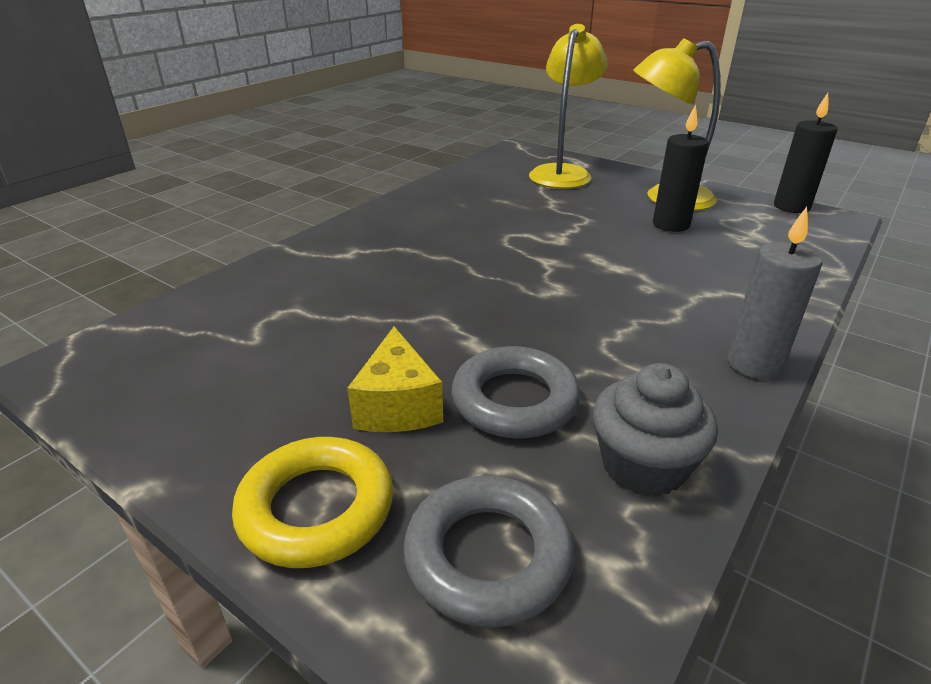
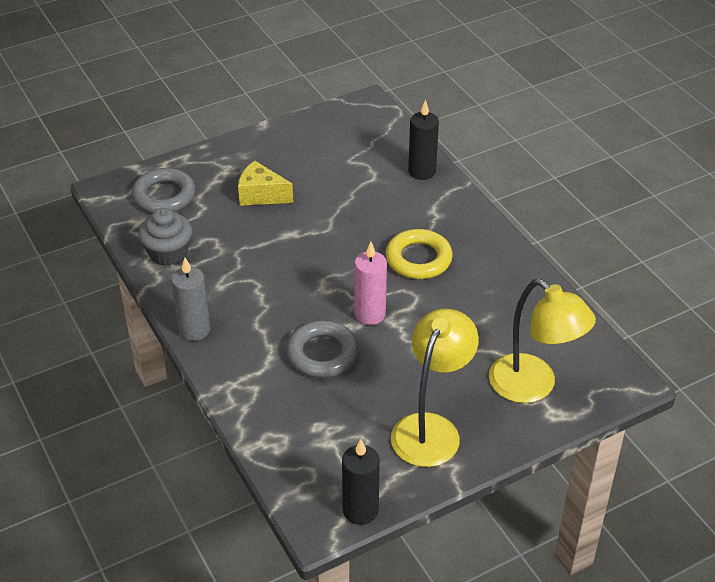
camera: 115 degrees right, 10 degrees up
yellow ring [232,437,393,568] -> yellow ring moved to [386,229,453,279]
grey ring [452,346,581,438] -> grey ring moved to [286,320,359,378]
black candle [653,104,709,232] -> black candle moved to [408,100,439,180]
none -> pink candle [354,242,387,325]

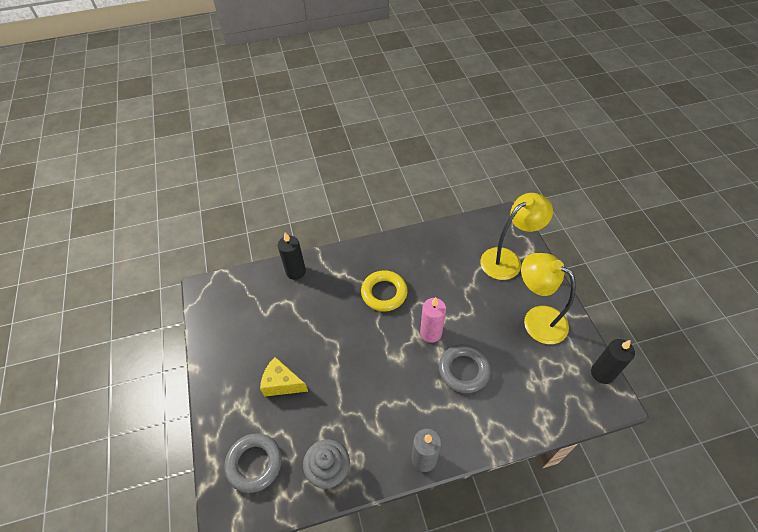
camera: 75 degrees left, 10 degrees up
yellow cheese [238,161,293,206] -> yellow cheese turned 75 degrees clockwise [260,357,308,397]

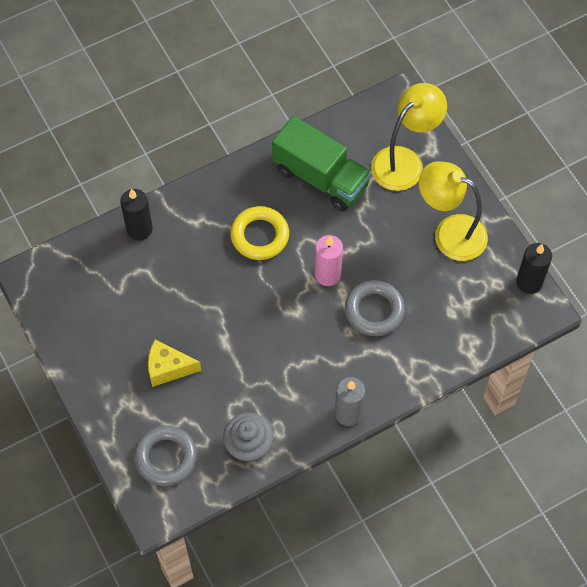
camera: 15 degrees left, 10 degrees up
none -> green truck [272,116,371,211]

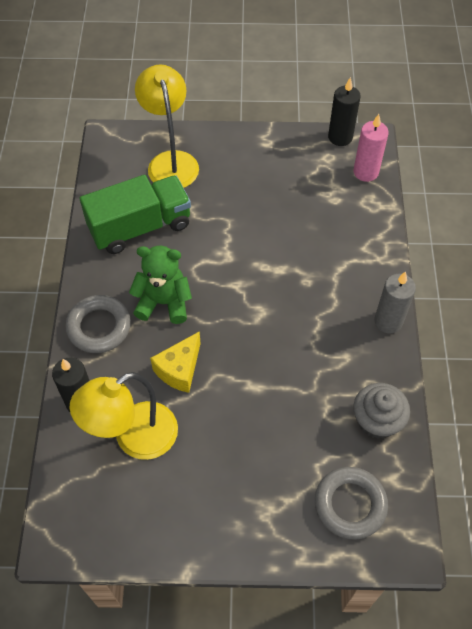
camera: 60 degrees left, 5 degrees down
yellow cheese [148,340,201,387] -> yellow cheese moved to [150,331,201,393]
yellow ring [230,206,289,260] -> green teddy bear [129,246,192,324]
pink candle [315,235,343,286] -> pink candle moved to [354,114,389,182]
grey ring [345,280,405,336] -> grey ring moved to [65,295,131,353]
yellow lamp [419,161,488,261] -> yellow lamp moved to [70,372,178,460]

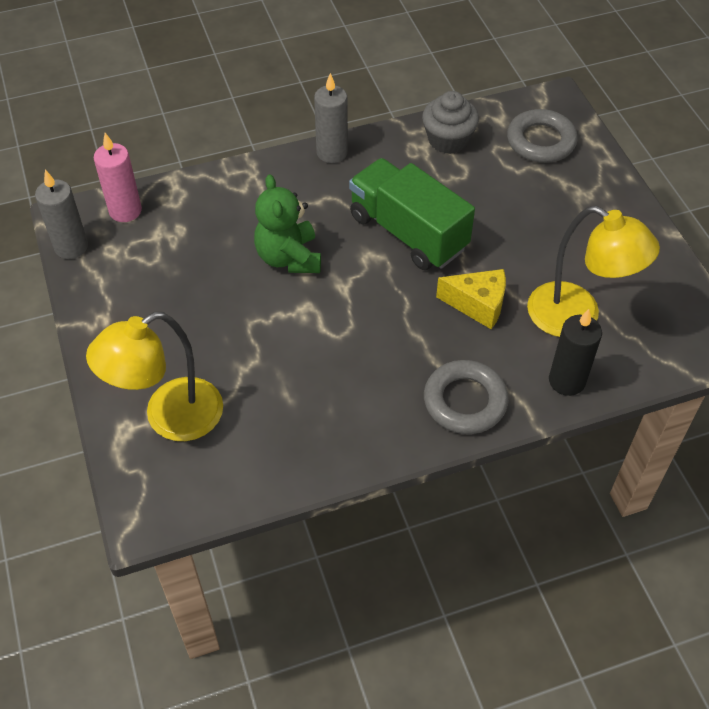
camera: 110 degrees left, 5 degrees down
green truck [80,175,191,254] -> green truck moved to [349,158,475,270]
green teddy bear [129,246,192,324] -> green teddy bear moved to [254,174,321,273]
black candle [328,77,361,146] -> grey candle [35,170,88,259]

